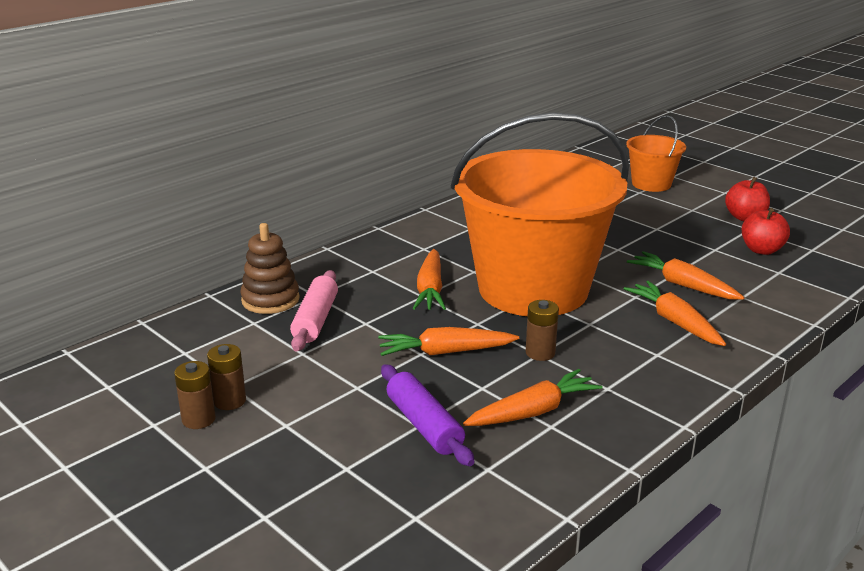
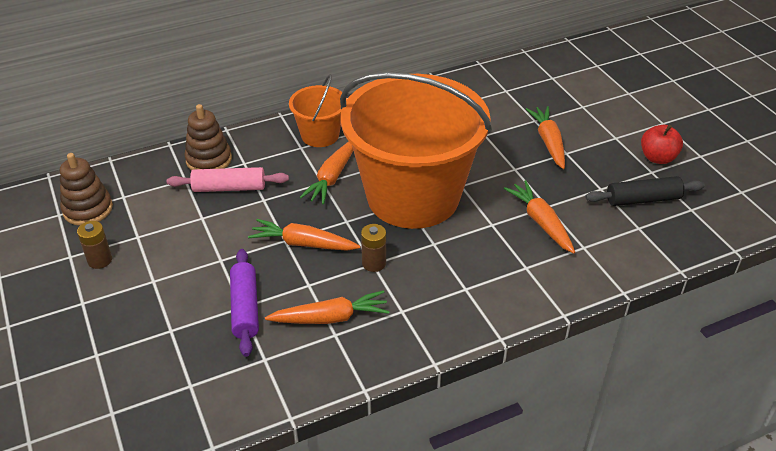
camera: 20 degrees right, 15 degrees up
brown battery [207,344,246,410] -> none
pink rolling pin [290,270,338,352] -> pink rolling pin turned 60 degrees clockwise [167,167,289,192]
orange carrot [624,281,726,346] -> orange carrot moved to [526,106,565,169]
orange bucket [626,115,686,192] -> orange bucket moved to [289,74,347,147]
red apple [742,208,790,255] -> black rolling pin [585,176,705,206]
none -> brown stacking toy [60,153,113,226]

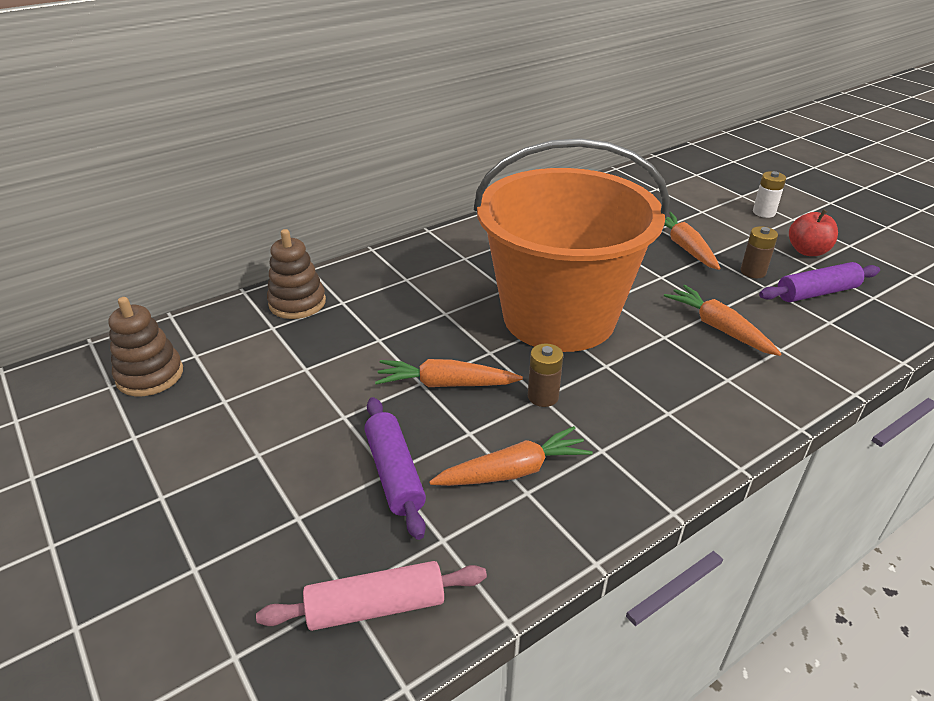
camera: 10 degrees left, 5 degrees down
brown battery [77,221,112,269] -> brown battery moved to [740,226,778,278]
pink rolling pin [167,167,289,192] -> pink rolling pin moved to [256,561,487,631]
orange bucket [289,74,347,147] -> none
orange carrot [300,142,353,205] -> none
black rolling pin [585,176,705,206] -> purple rolling pin [759,262,880,302]
none -> white battery [753,171,786,218]

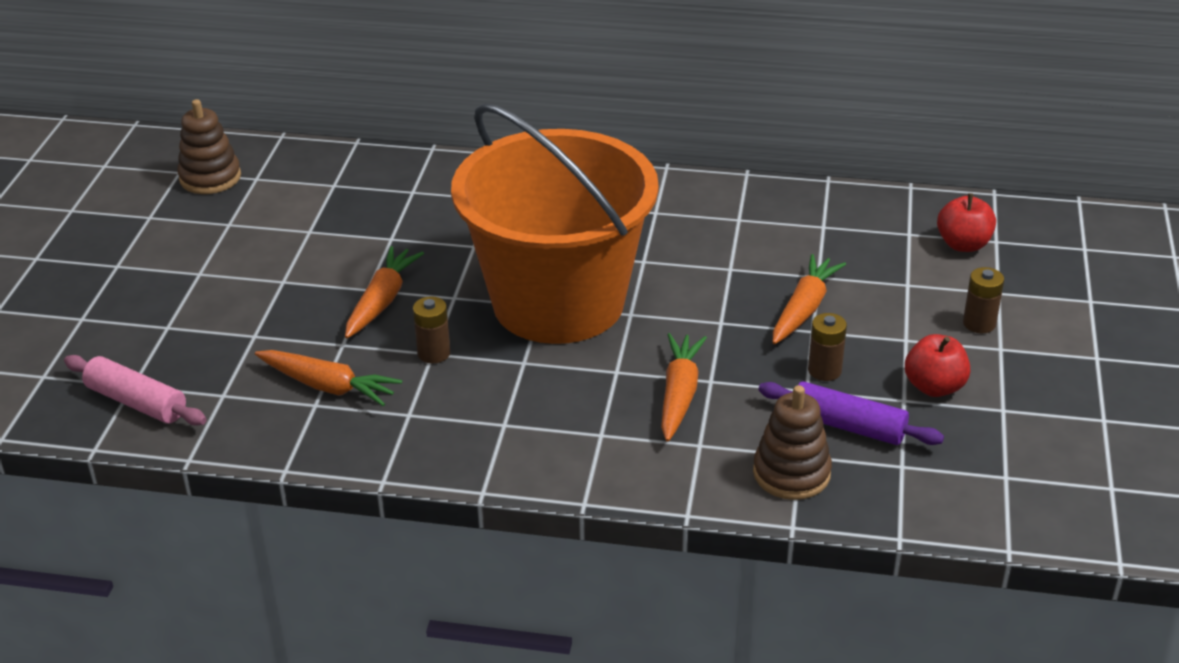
camera: 45 degrees right, 0 degrees up
brown stacking toy [267,229,326,319] -> brown stacking toy moved to [753,385,832,500]
purple rolling pin [364,397,426,540] -> none
orange carrot [375,359,523,387] -> orange carrot turned 60 degrees clockwise [345,246,424,338]
white battery [753,171,786,218] -> brown battery [963,267,1004,333]
none -> red apple [937,193,996,252]

